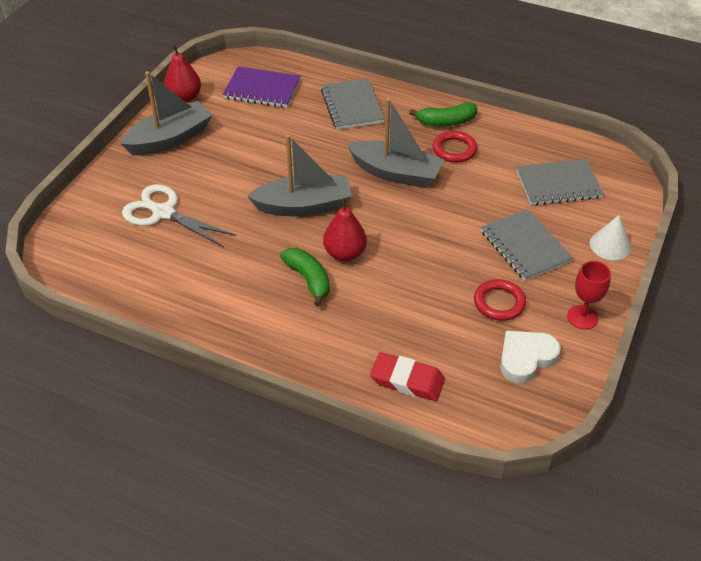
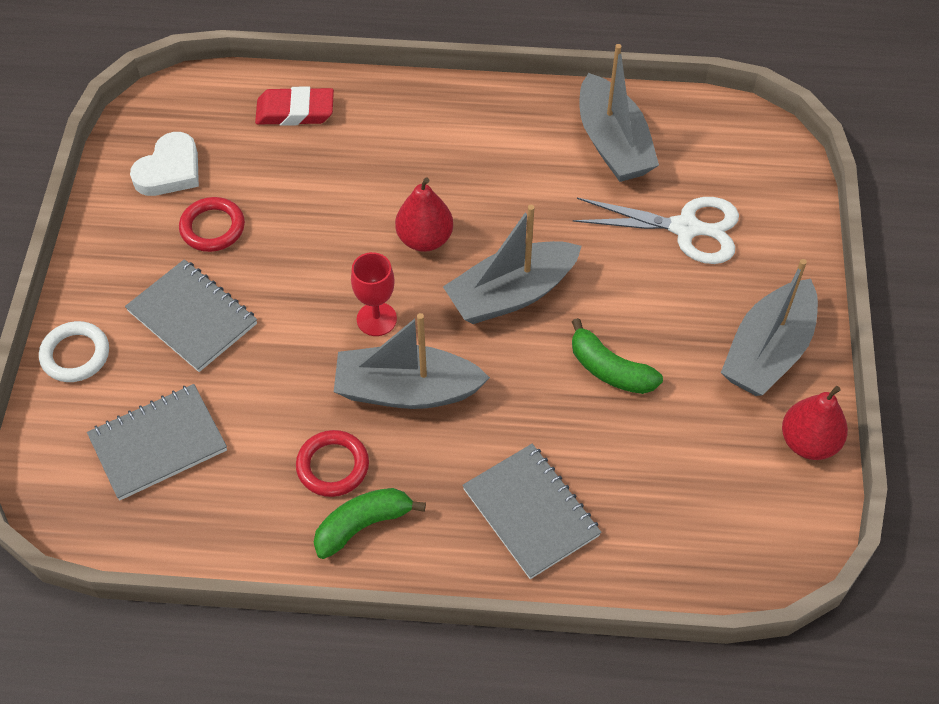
camera: 160 degrees right, 10 degrees up
purple notebook [223,67,301,108] -> none
green banana [280,248,330,307] -> green banana moved to [572,318,663,394]
red goblet [567,261,611,330] -> red goblet moved to [351,252,397,336]
white cone [590,215,631,260] -> white ring [39,321,109,382]
none -> grey boat [580,44,659,182]

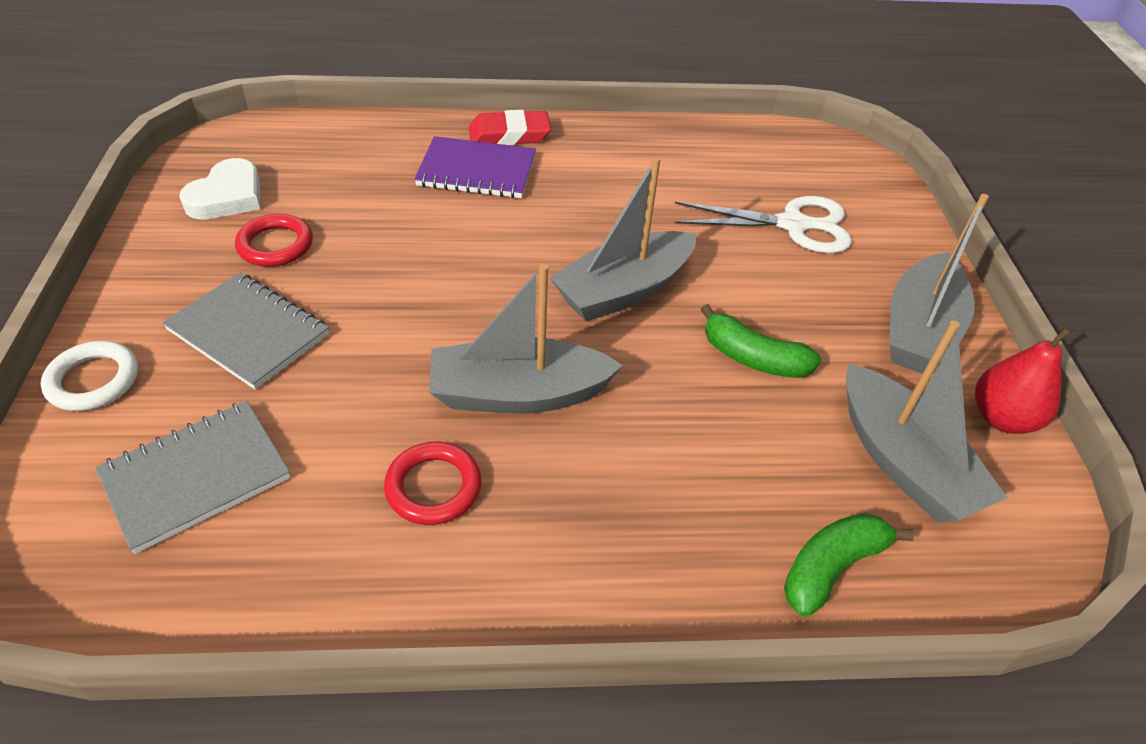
camera: 10 degrees left, 10 degrees down
red eraser [255,86,334,126] -> red eraser moved to [469,110,551,145]
green banana [314,488,426,559] -> green banana moved to [784,513,914,617]
red goblet [351,252,397,336] -> none
red pear [395,178,453,252] -> none
grey notebook [462,444,601,579] -> none
grey boat [580,44,659,182] -> grey boat moved to [846,321,1008,523]
none -> purple notebook [414,136,536,198]

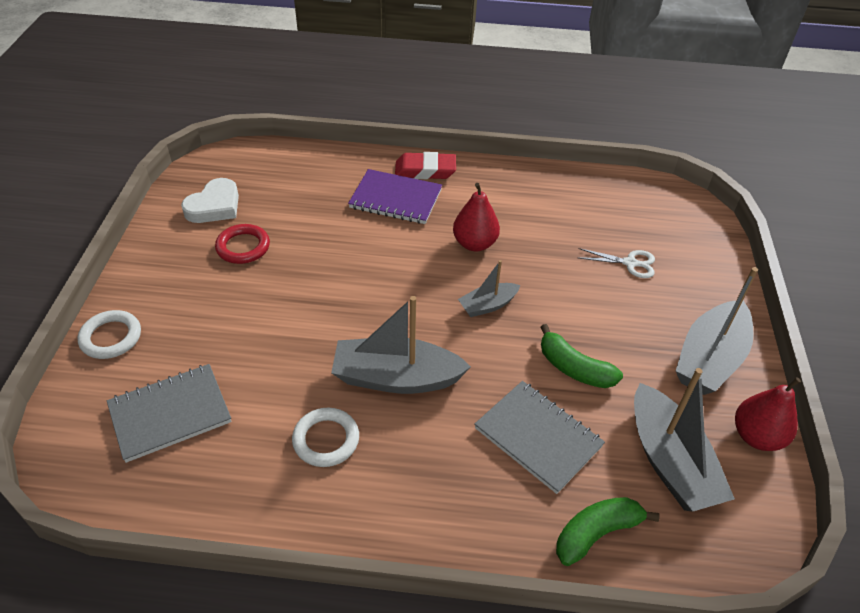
camera: 10 degrees right, 0 degrees up
grey notebook [162,273,329,389] -> grey notebook moved to [474,381,605,494]
red ring [384,442,481,525] -> white ring [292,408,359,467]
grey boat [550,157,697,322] -> grey boat [458,260,520,317], size x0.54
white scissors [675,196,852,253] -> white scissors [579,248,655,278], size x0.57
none -> red pear [453,183,500,251]

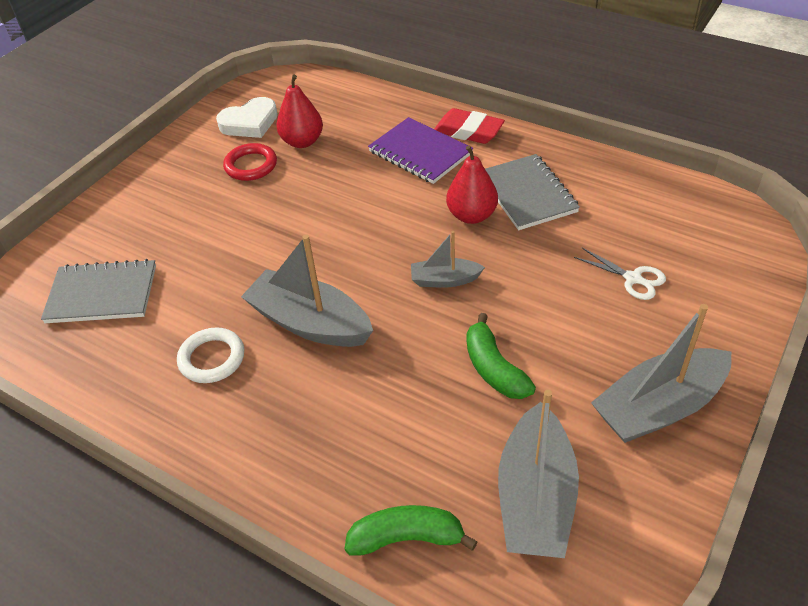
camera: 30 degrees right, 0 degrees up
white ring [77,310,141,359] -> none
grey notebook [474,381,605,494] -> grey notebook moved to [485,154,580,230]
red pear [735,377,801,451] -> red pear moved to [276,75,323,148]

